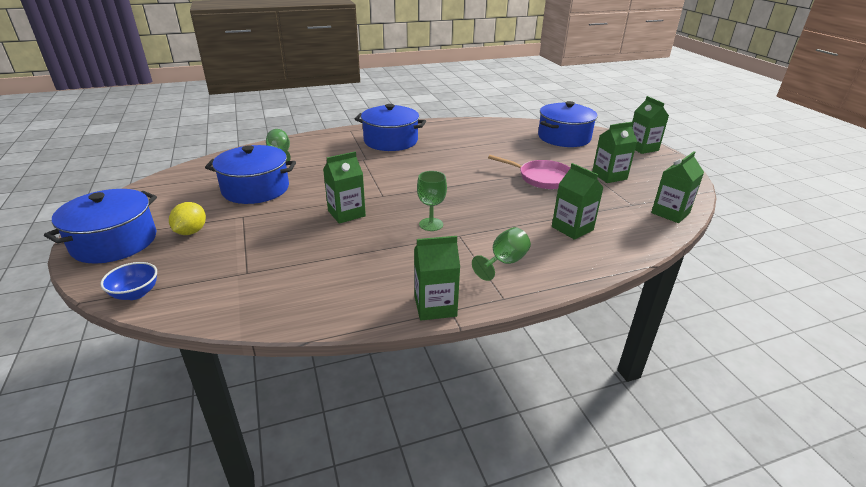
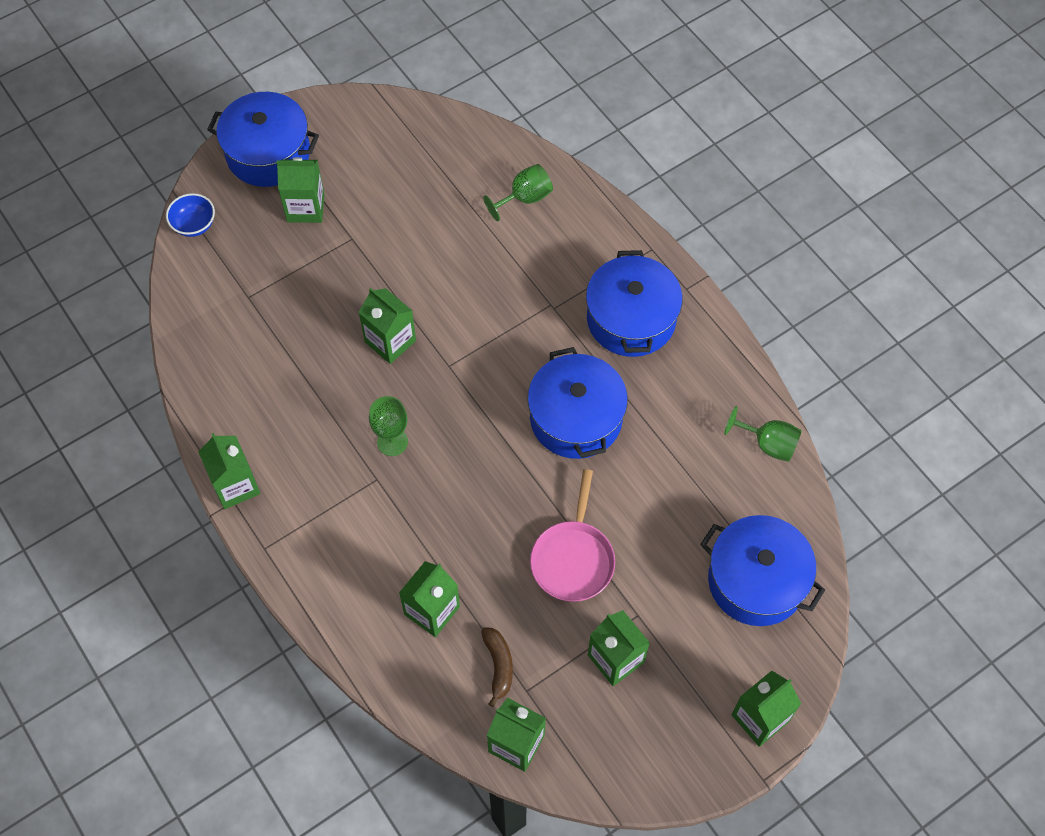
camera: 75 degrees right, 30 degrees up
yellow lemon [169,202,206,235] -> green carton [276,157,325,223]
blue pot [205,145,296,204] -> blue pot moved to [528,347,628,459]
green goblet [472,227,531,281] -> green goblet moved to [724,406,802,462]
none -> brown banana [481,628,513,707]

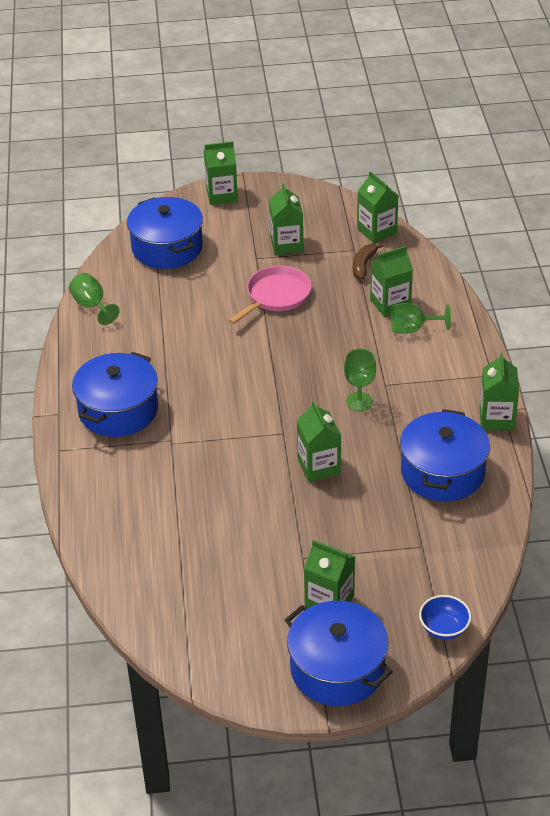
camera: 150 degrees left, 20 degrees down
green goblet [483,164,553,221] -> green goblet moved to [391,303,451,334]
blue pot [528,347,628,459] -> blue pot moved to [400,409,490,502]

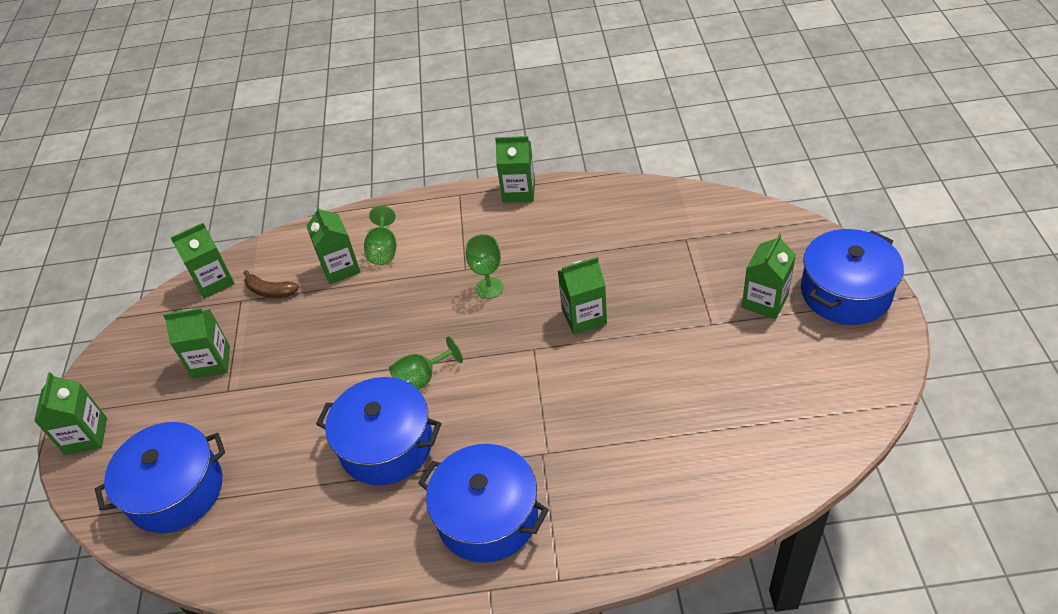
camera: 85 degrees left, 5 degrees up
green goblet [69,273,120,325] -> green goblet moved to [389,336,463,390]
pink pan [228,266,312,324] -> none
blue pot [400,409,490,502] -> blue pot moved to [316,377,441,485]
blue bowl [419,595,471,640] -> none

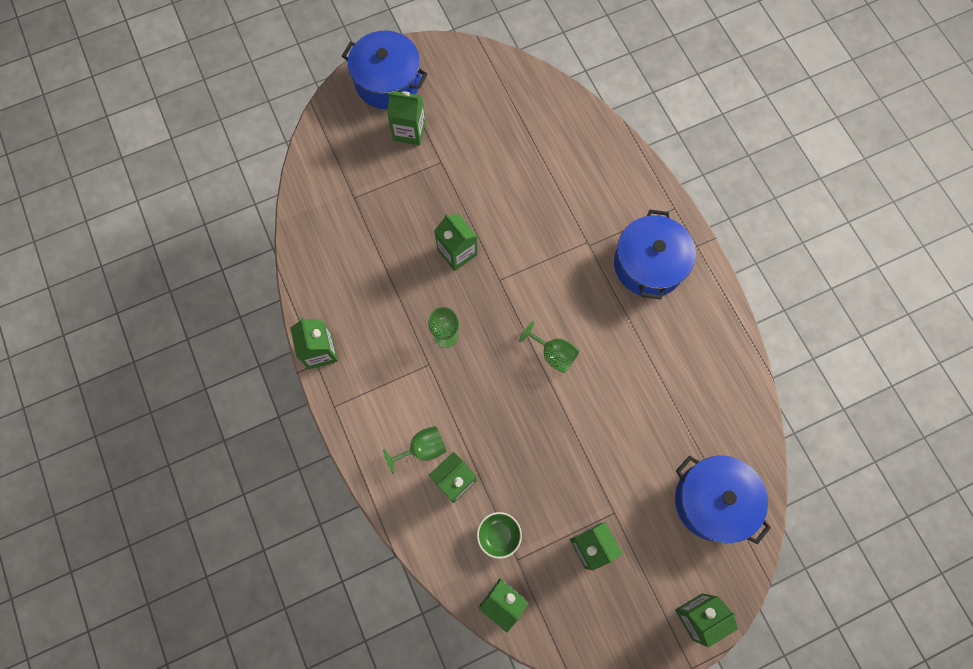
camera: 115 degrees left, 25 degrees up
brown banana [244,270,299,298] -> green bowl [477,512,522,559]
blue pot [316,377,441,485] -> none

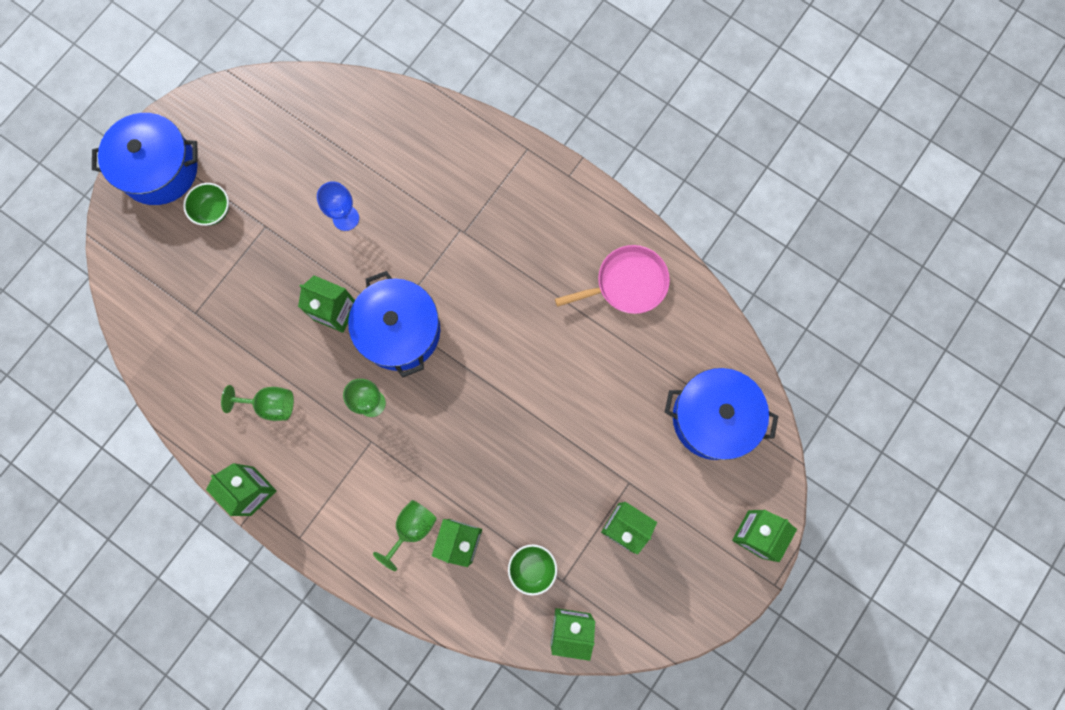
camera: 30 degrees left, 5 degrees up
green carton [387,91,426,145] -> green bowl [183,183,229,226]
green goblet [519,321,579,373] -> green goblet moved to [221,385,294,421]
blue pot [614,209,696,299] -> blue pot moved to [348,271,440,378]
none -> blue goblet [317,181,359,231]
none -> pink pan [555,245,670,314]

